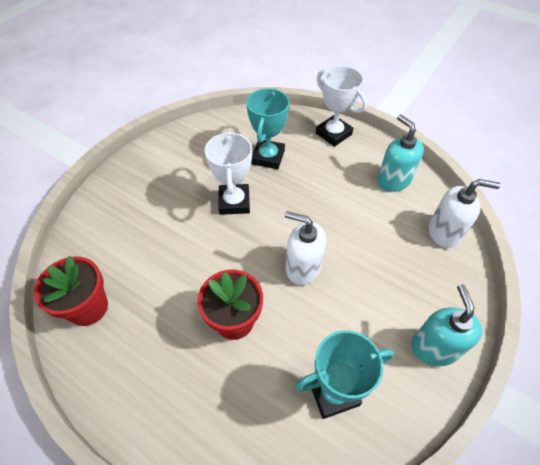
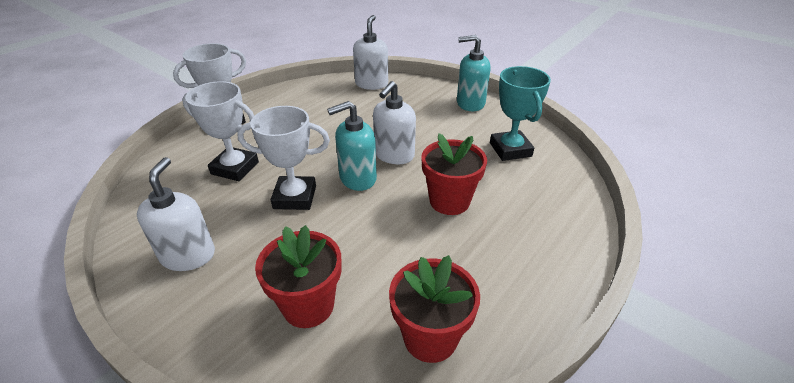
camera: 85 degrees left, 15 degrees down
turquoise trophy [246,88,290,169] -> white trophy [182,81,259,181]
turquoise soap dispenser [377,115,424,192] -> turquoise soap dispenser moved to [327,101,377,191]
none -> white soap dispenser [137,157,215,271]
none -> red flower pot [255,225,342,328]

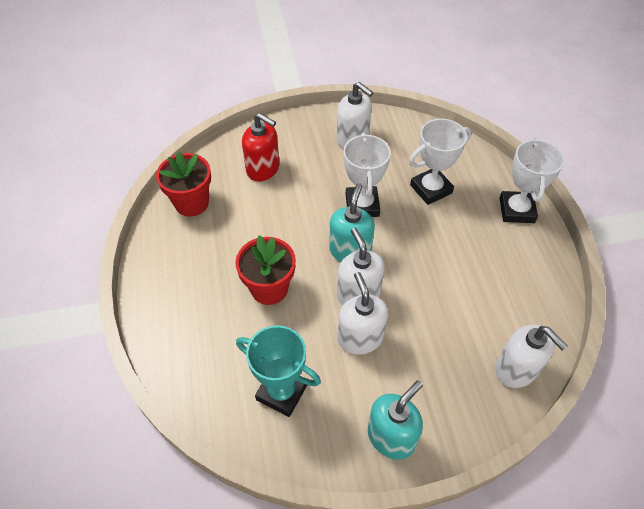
camera: 130 degrees right, 15 degrees up
white trophy [237,106,330,210] -> white trophy turned 45 degrees counterclockwise [343,133,391,217]
red flower pot [255,225,342,328] -> red soap dispenser [242,113,280,181]
none -> white soap dispenser [338,272,388,355]

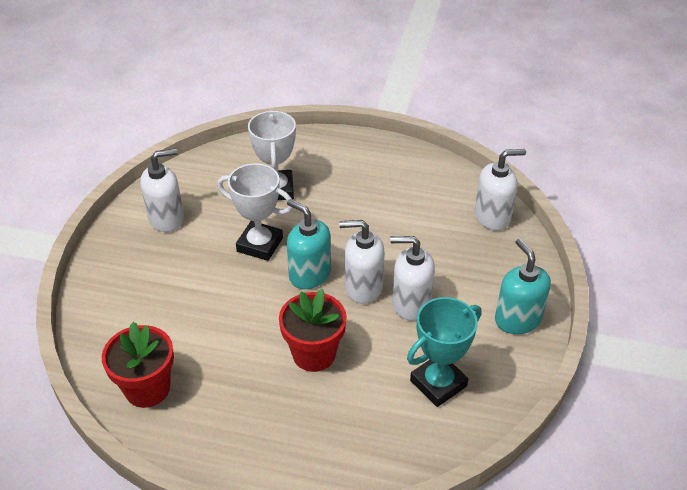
camera: 65 degrees left, 10 degrees down
red soap dispenser [242,113,280,181] -> none
white trophy [500,138,565,223] -> none

